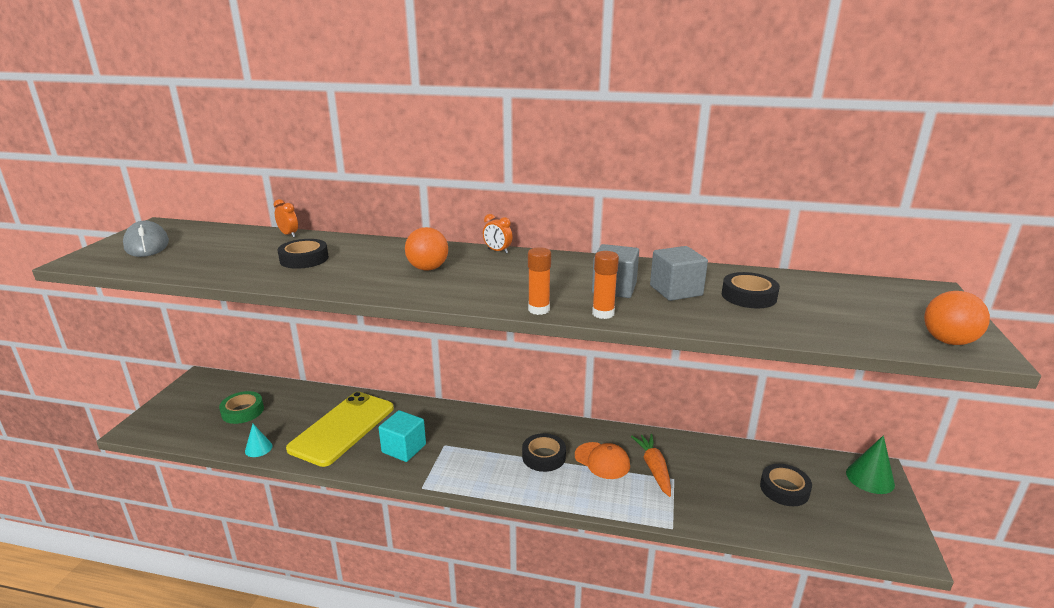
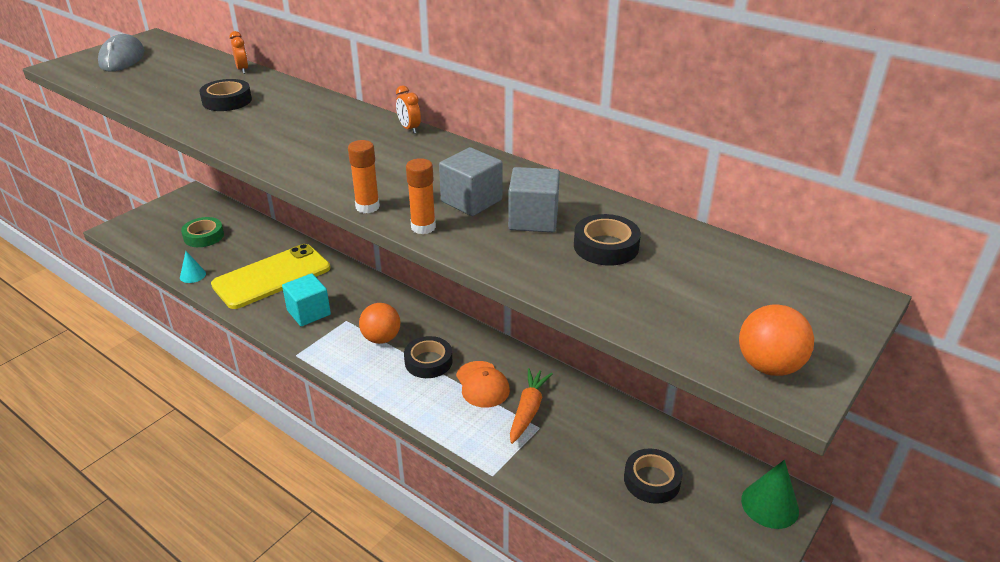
camera: 25 degrees right, 10 degrees up
orange ball [405,227,448,271] -> orange ball moved to [359,303,400,344]

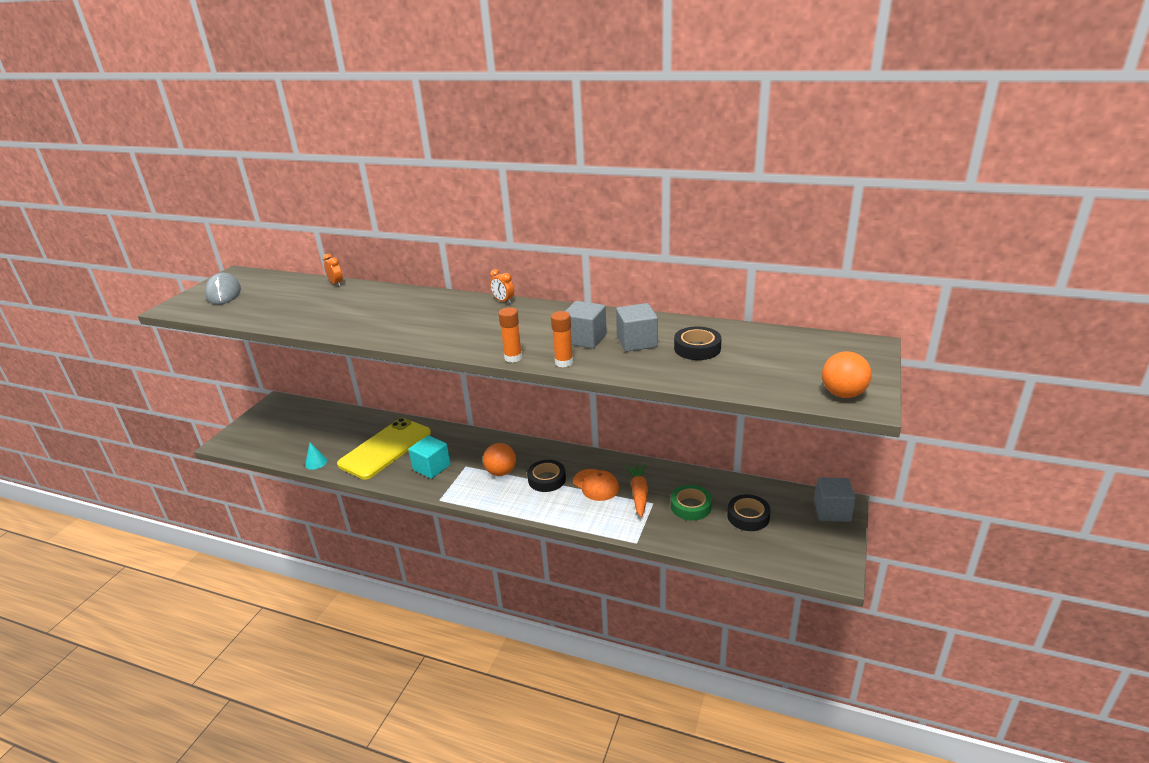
camera: 15 degrees left, 5 degrees down
green tape [181,217,224,247] -> green tape moved to [671,485,712,521]
black tape [199,79,252,111] -> none
green cone [741,460,799,529] -> grey cube [814,477,856,522]

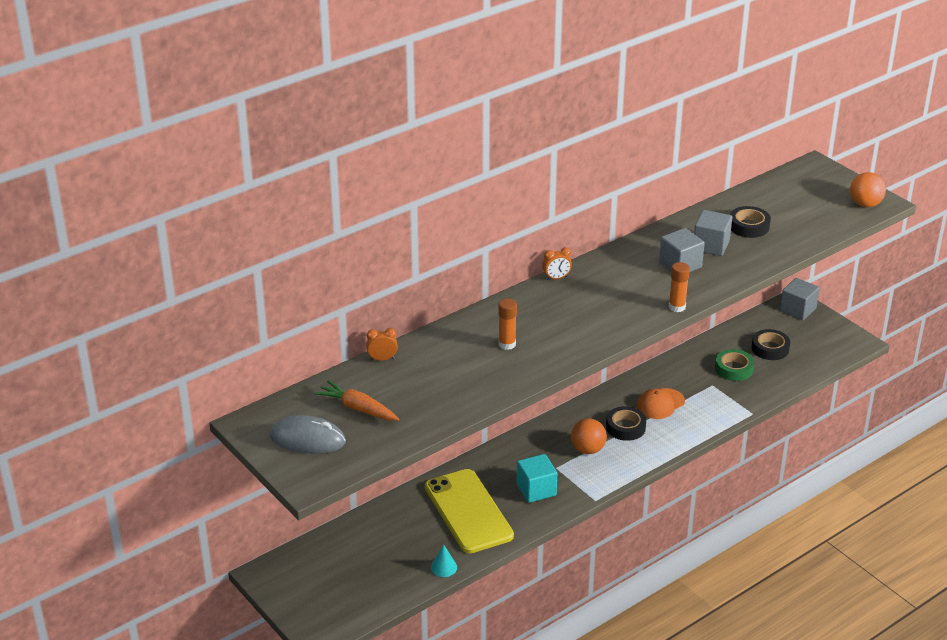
camera: 60 degrees left, 5 degrees up
orange glue stick [551,311,573,367] -> orange glue stick moved to [498,298,517,350]
orange cap [573,469,619,501] -> orange cap turned 150 degrees clockwise [637,388,685,419]
orange carrot [626,464,648,517] -> orange carrot moved to [314,380,399,421]

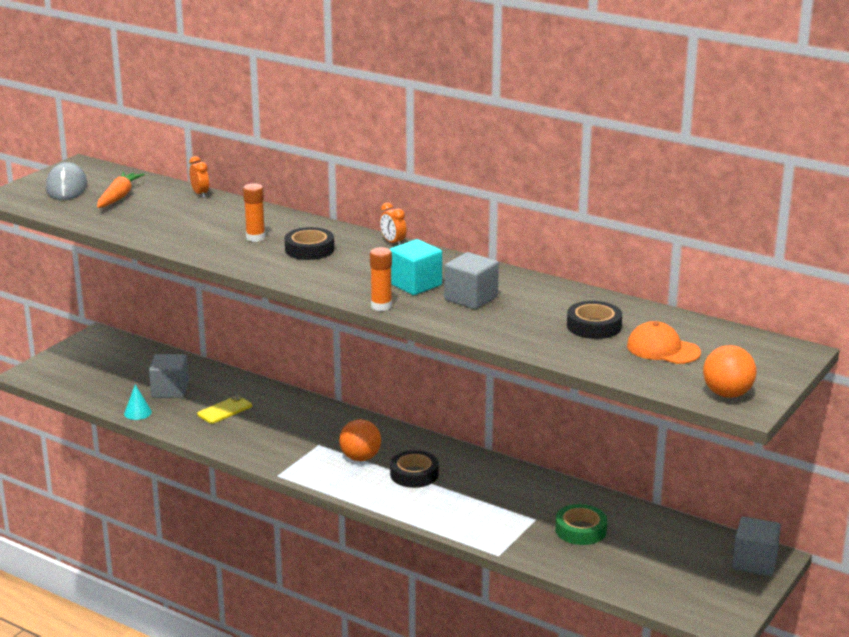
camera: 70 degrees right, 10 degrees down
yellow phone [425,469,514,553] -> yellow phone [197,395,252,424], size x0.45
turquoise cube [517,454,557,503] -> turquoise cube moved to [390,239,442,295]
orange cap [637,388,685,419] -> orange cap moved to [627,321,701,364]
grey cube [694,210,732,256] -> grey cube moved to [149,354,189,398]
black tape [751,329,790,360] -> black tape moved to [285,227,334,260]

